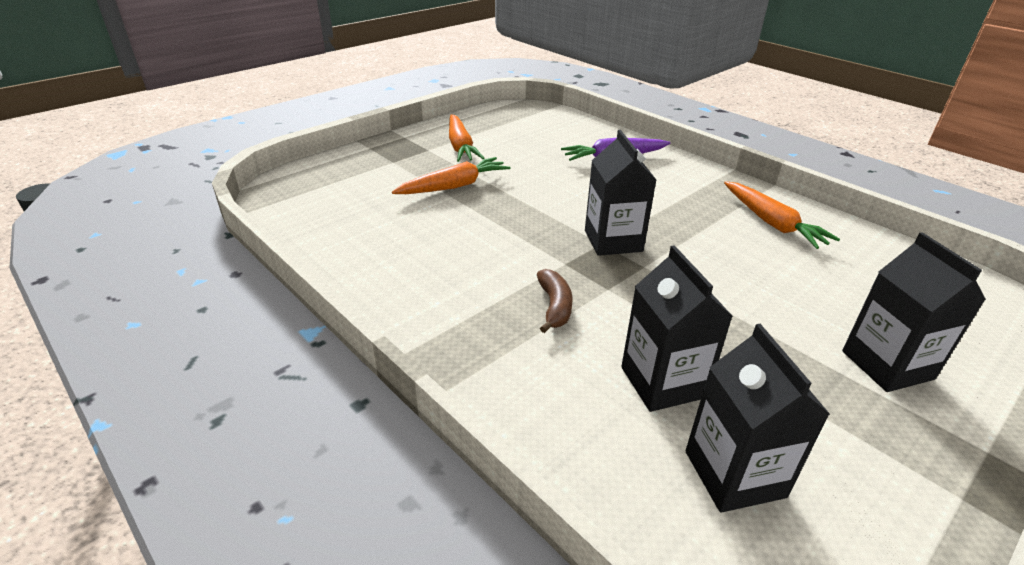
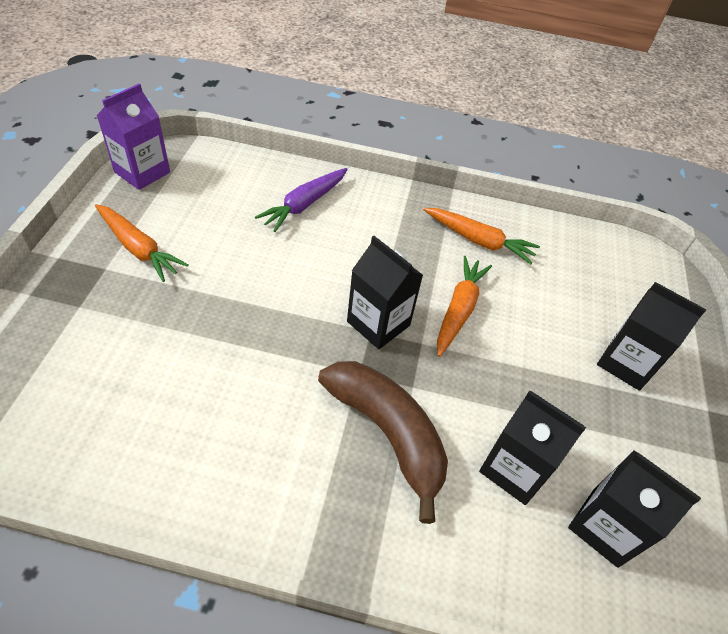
camera: 40 degrees left, 15 degrees up
orange carrot [392,157,510,194] -> orange carrot moved to [437,256,492,357]
brown banana [537,269,573,333] -> brown banana [318,361,448,524], size x2.07
none -> purple carton [96,84,170,190]

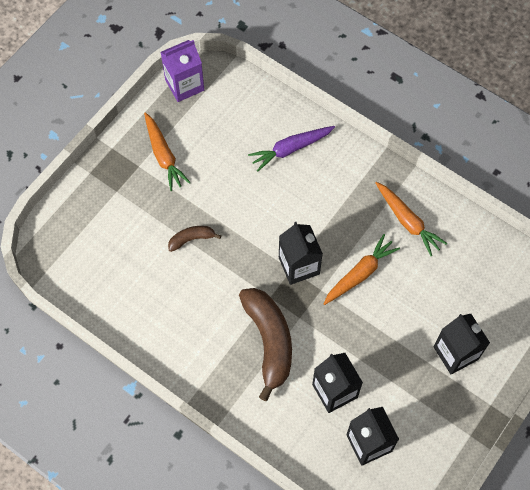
camera: 30 degrees right, 15 degrees up
none -> brown banana [168,226,221,252]

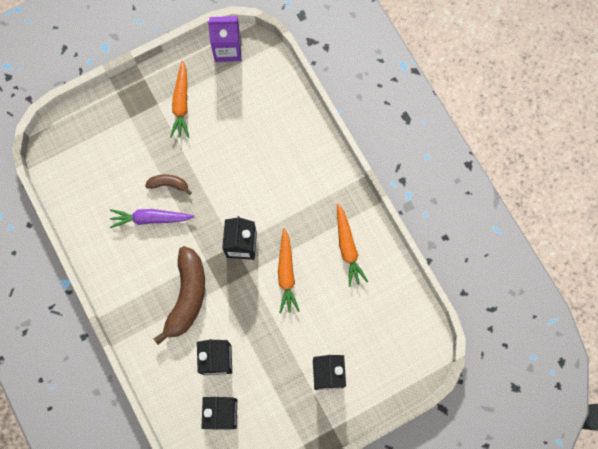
camera: 25 degrees right, 10 degrees up
purple carrot [248,126,335,172] -> purple carrot moved to [110,209,195,228]
orange carrot [324,234,400,305] -> orange carrot turned 105 degrees clockwise [278,228,300,313]

